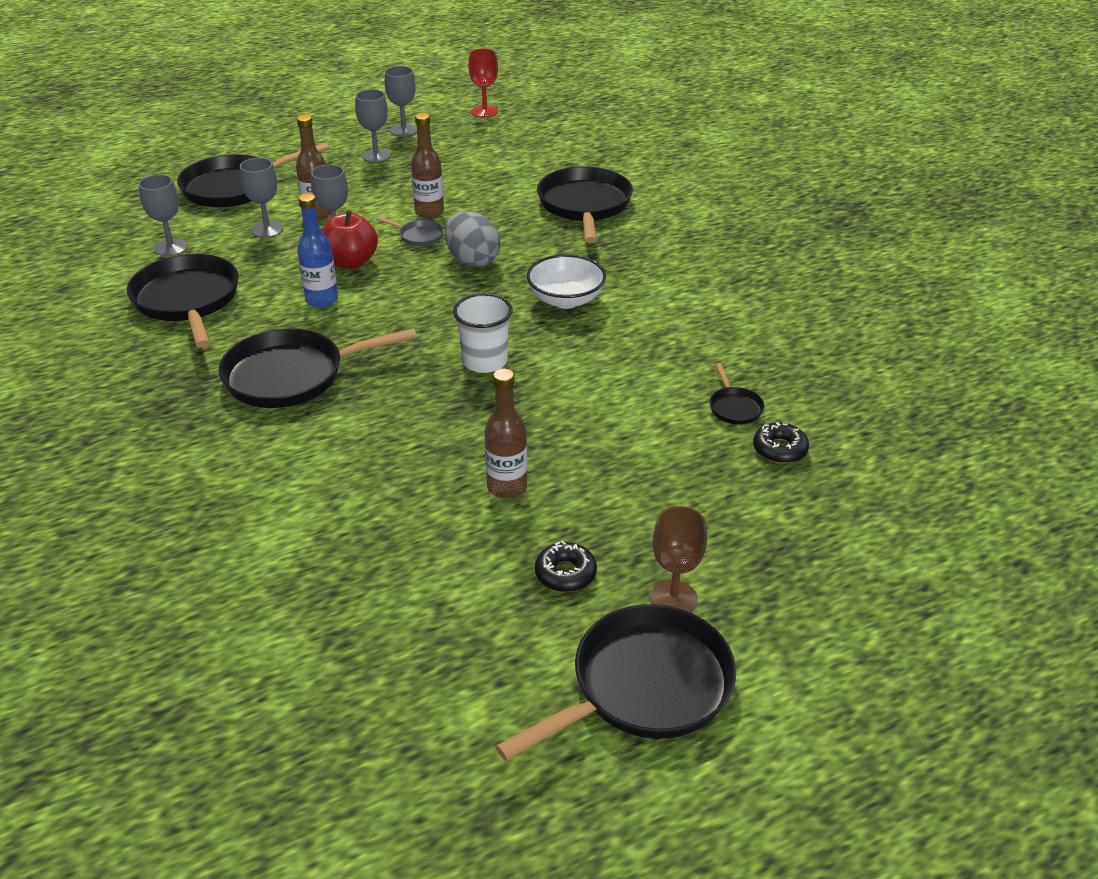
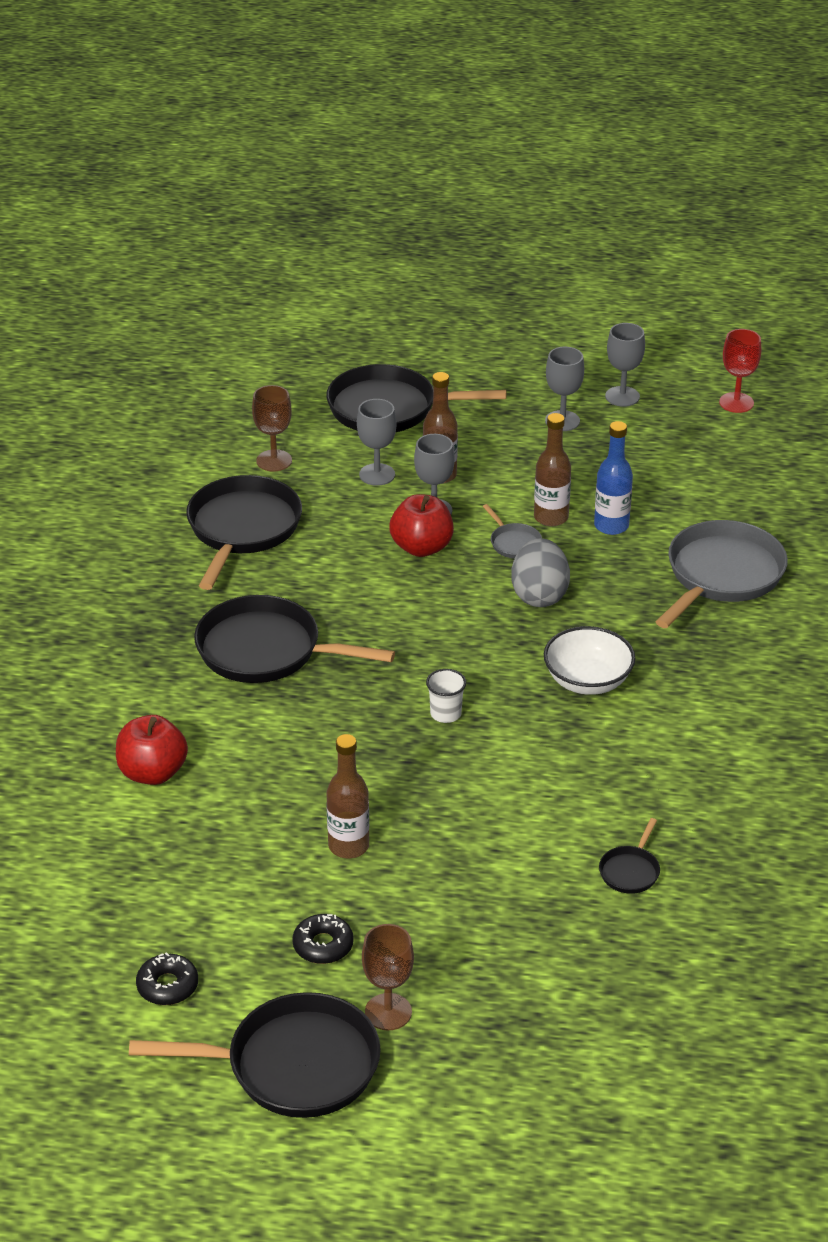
camera: 35 degrees right, 0 degrees up
grey goblet [138,175,188,256] -> brown goblet [252,385,292,472]
blue bottle [297,193,338,308] -> blue bottle moved to [594,421,633,535]
white cup [453,293,513,373] -> white cup [426,669,466,723], size x0.63
black pan [537,166,633,243] -> grey pan [656,520,788,628]
black donut [753,422,809,464] -> black donut moved to [136,952,198,1005]
none -> red apple [116,715,188,785]

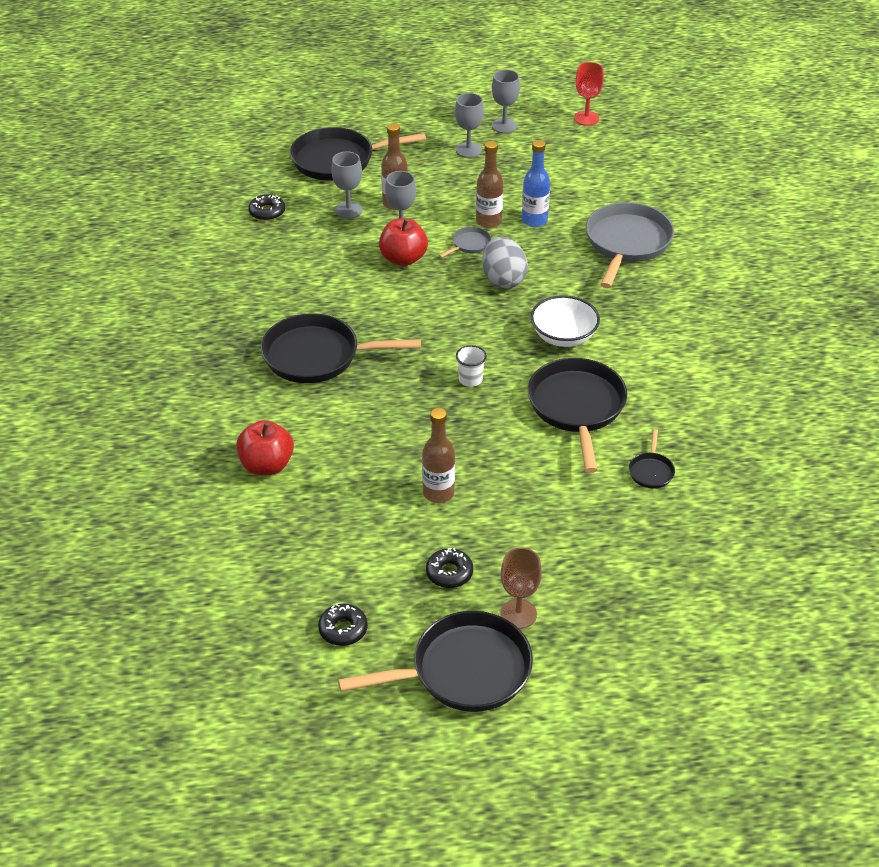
camera: 15 degrees left, 5 degrees up
black pan [186,475,302,590] -> black pan moved to [528,358,627,473]
brown goblet [252,385,292,472] -> black donut [248,194,285,221]
grey pan [482,504,542,559] -> grey pan turned 90 degrees counterclockwise [439,227,491,258]

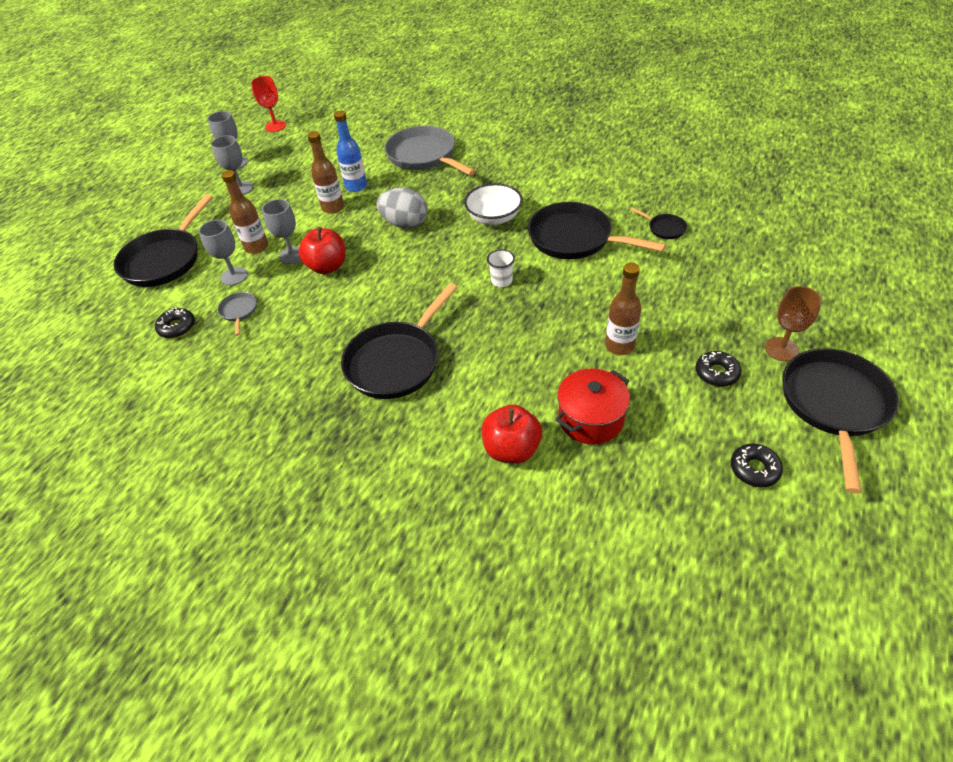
camera: 55 degrees left, 5 degrees up
grey pan [439,227,491,258] -> grey pan moved to [218,292,257,336]
none -> red pot [555,369,630,445]

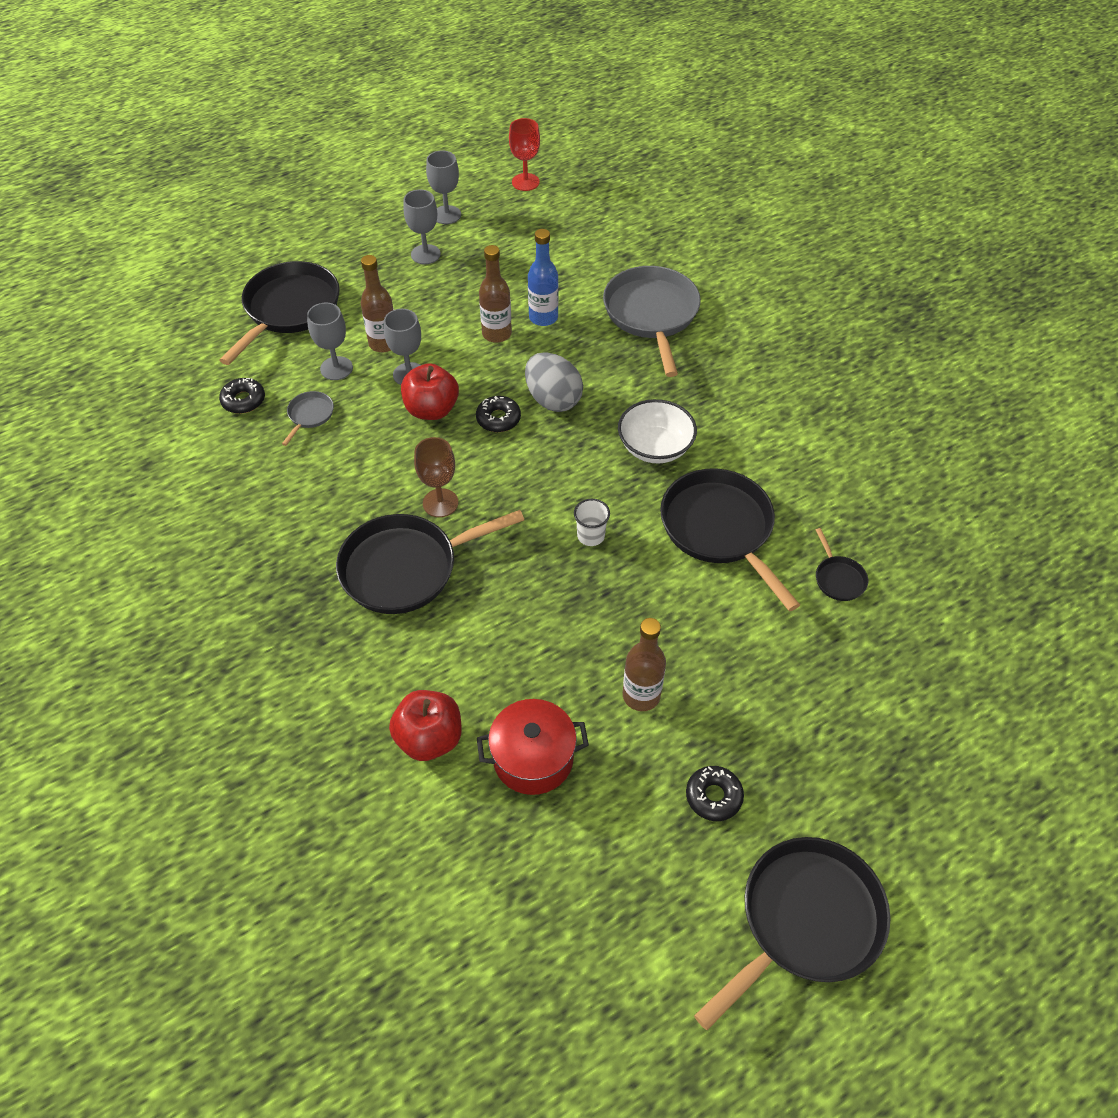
camera: 30 degrees right, 5 degrees up
black pan [114,194,213,287] -> black pan turned 150 degrees clockwise [219,261,340,365]
black donut [731,443,783,487] -> black donut moved to [476,396,521,432]
brown goblet [765,286,822,361] -> brown goblet moved to [414,437,458,517]

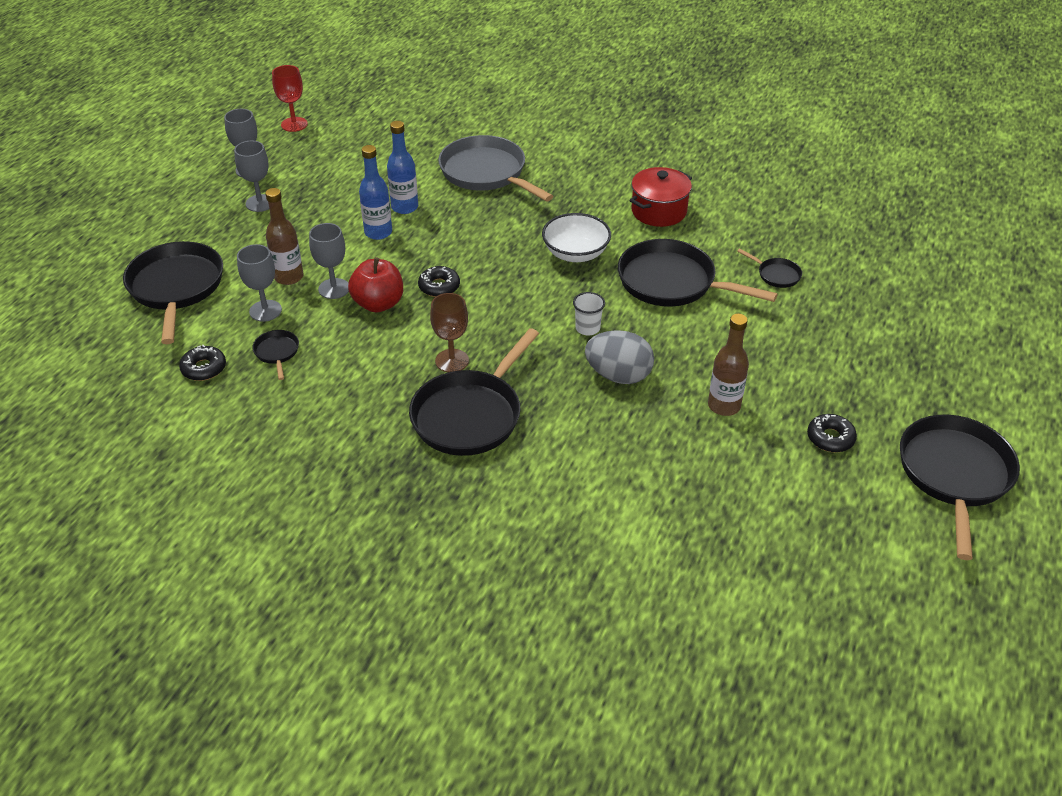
camera: 35 degrees left, 10 degrees down
grey pan [282,391,334,446] -> black pan [252,330,299,380]
red apple [389,690,462,761] -> none
red pot [477,699,589,795] -> red pot moved to [629,167,692,227]
brown bottle [479,245,512,343] -> blue bottle [359,145,392,240]
grey egg [525,352,583,412] -> grey egg moved to [585,330,654,384]

